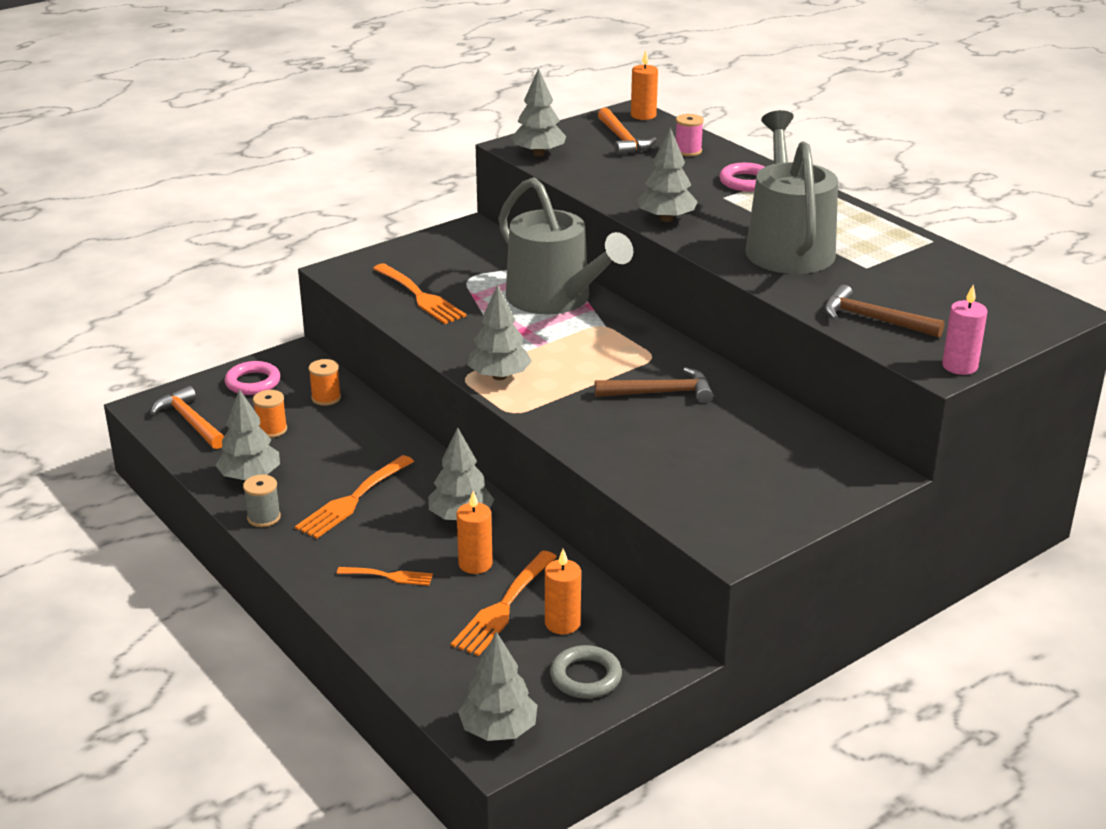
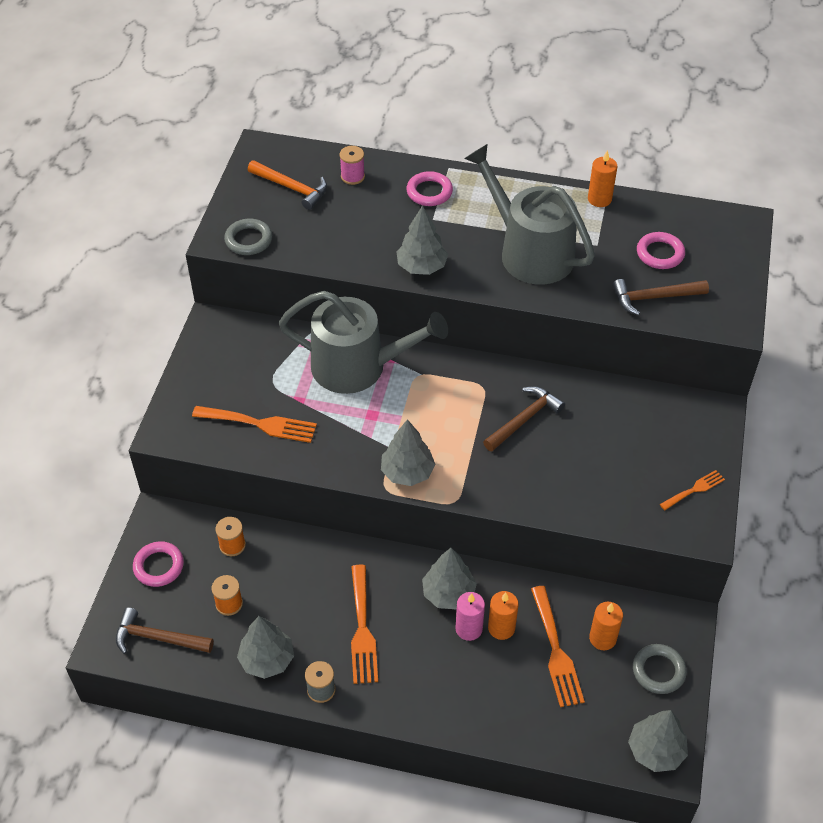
camera: 40 degrees left, 20 degrees up
orange hammer [151,386,224,449] -> brown hammer [116,607,214,654]
orange fork [337,567,433,586] -> orange fork moved to [660,470,725,510]
grey tree [511,68,566,156] -> grey ring [224,219,272,255]
orange candle [631,50,658,120] -> orange candle moved to [588,150,617,207]
pink candle [942,285,987,375] -> pink candle moved to [455,592,485,641]
none -> pink ring [637,232,685,269]

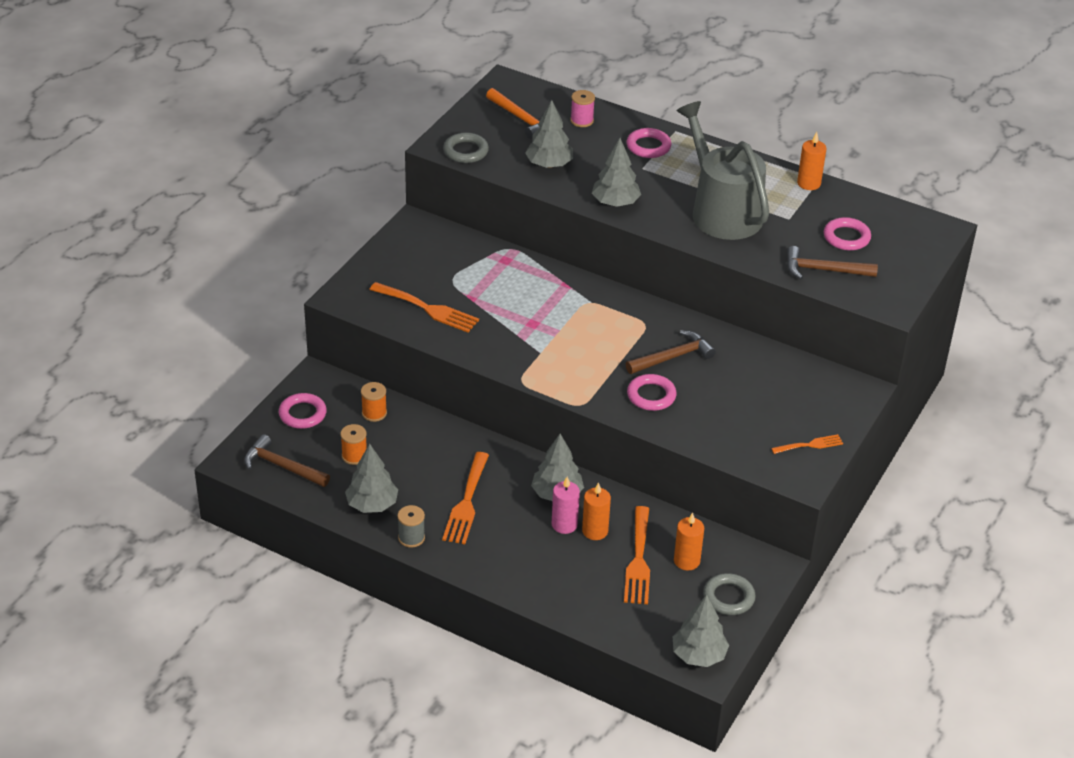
camera: 15 degrees right, 10 degrees down
grey watering can [279,291,448,394] -> none
grey tree [381,419,435,486] -> grey tree moved to [525,100,573,168]
none -> pink ring [627,374,677,411]

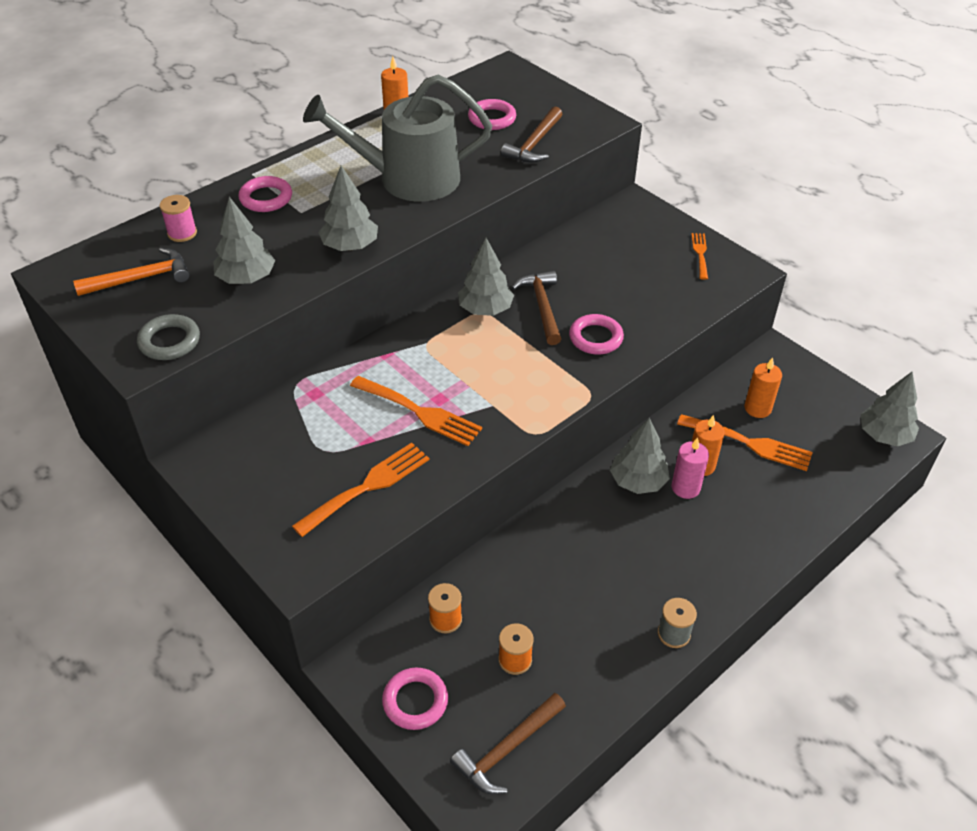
camera: 70 degrees left, 5 degrees up
grey tree [345,444,398,513] -> grey tree moved to [458,238,514,316]
orange fork [442,452,489,544] -> orange fork moved to [350,376,482,446]
grey ring [703,573,756,615] -> none

